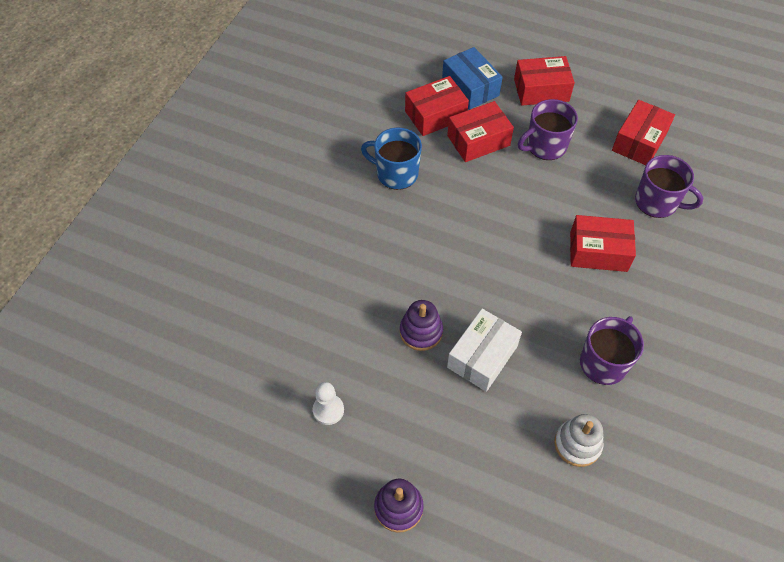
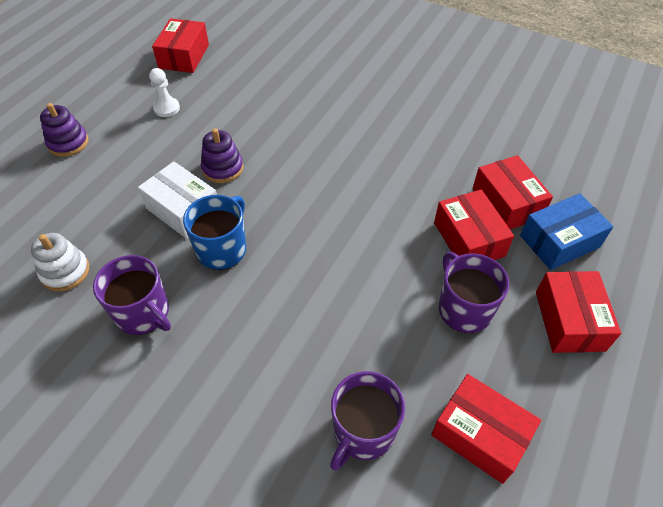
camera: 95 degrees right, 5 degrees down
blue mug [361,128,422,190] -> blue mug moved to [183,195,246,270]
red box [570,215,636,272] -> red box moved to [152,18,209,73]

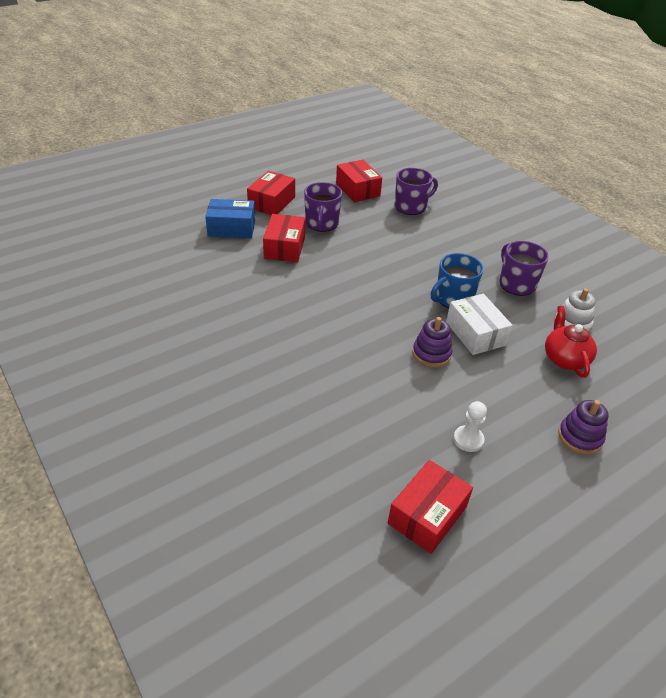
camera: 155 degrees left, 10 degrees down
red box [472,155,553,229] -> none
none -> red teapot [545,306,597,378]

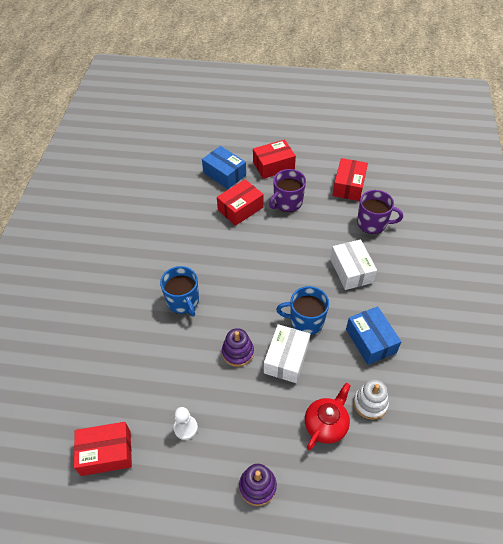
camera: 45 degrees right, 10 degrees up
purple mug [499,241,549,296] -> blue box [346,306,401,365]
none -> blue mug [160,266,199,317]
none -> white box [330,239,377,290]

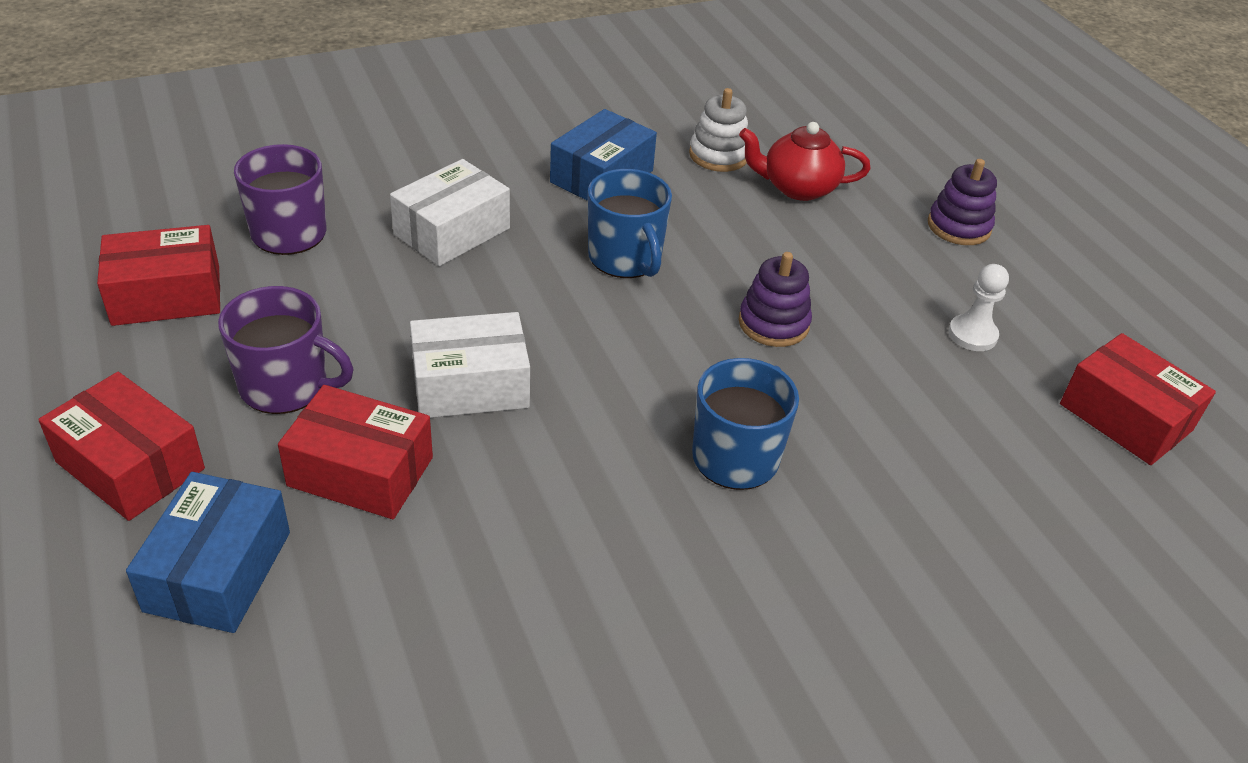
camera: 125 degrees left, 10 degrees down
white box [264,324,310,383] -> white box moved to [410,312,530,418]

